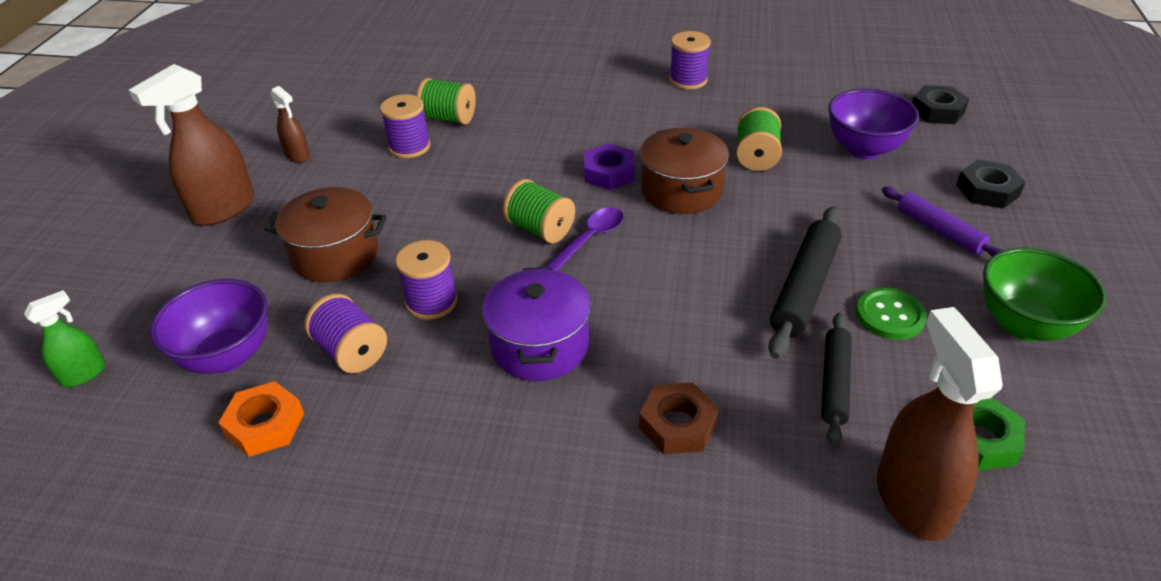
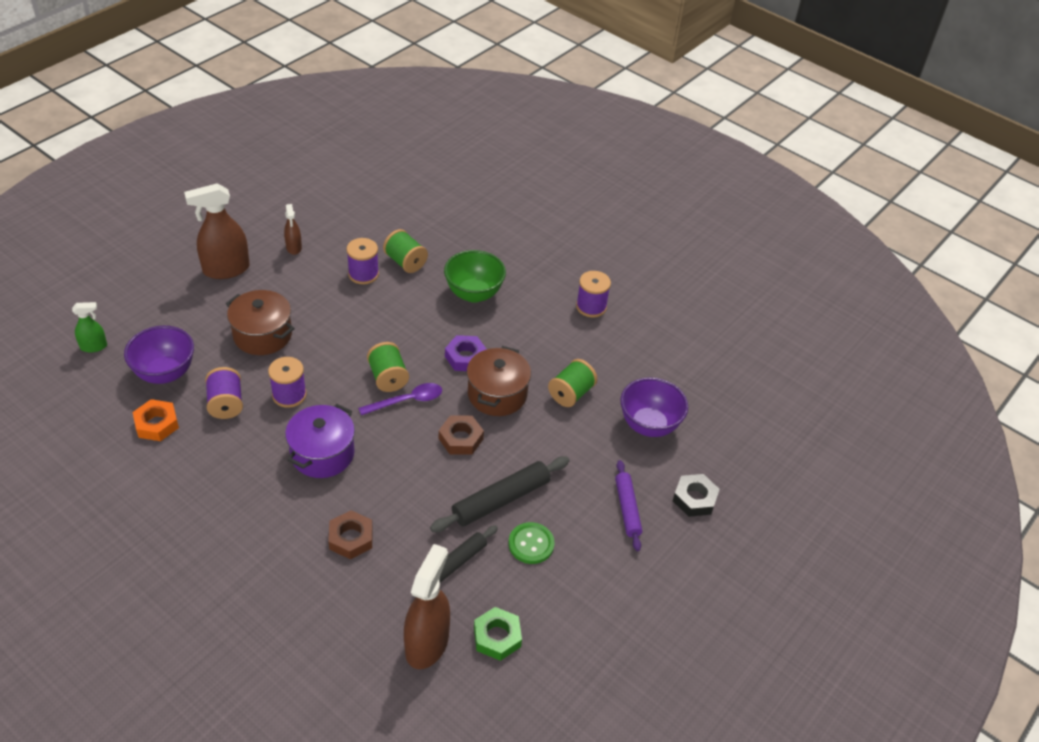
camera: 25 degrees right, 5 degrees up
black nut [912,85,969,124] -> none
green bowl [983,248,1106,341] -> green bowl moved to [444,250,506,303]
none -> brown nut [439,415,484,455]

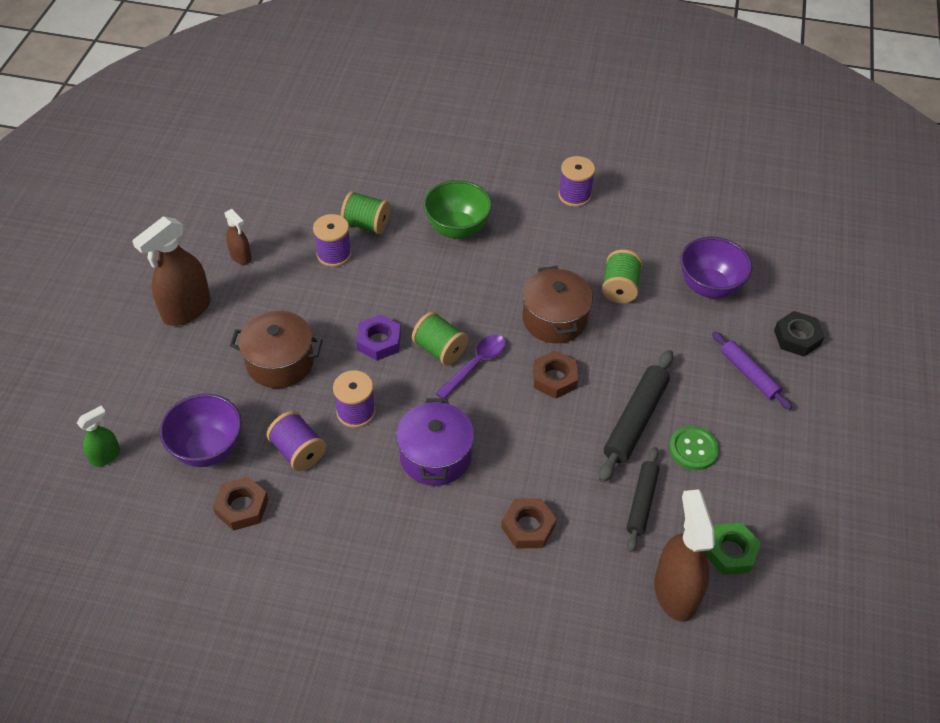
camera: 25 degrees left, 5 degrees up
orange nut [133,399,179,441] -> brown nut [213,477,268,531]
purple nut [445,335,487,371] -> purple nut moved to [356,314,401,361]

